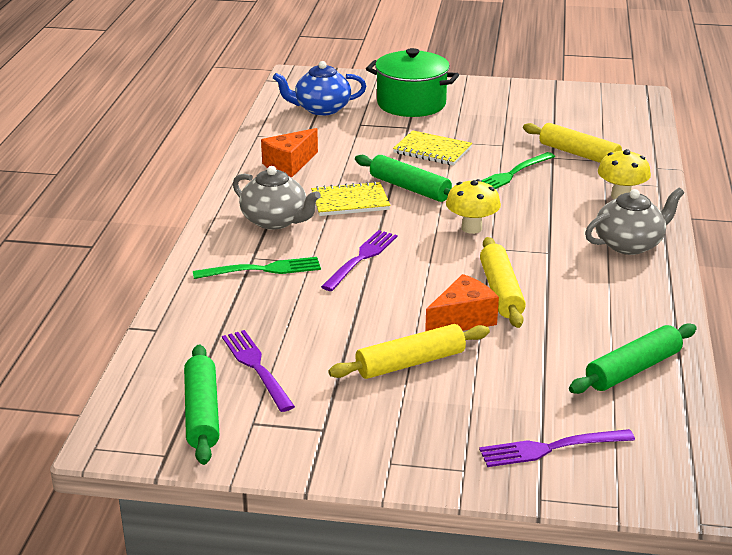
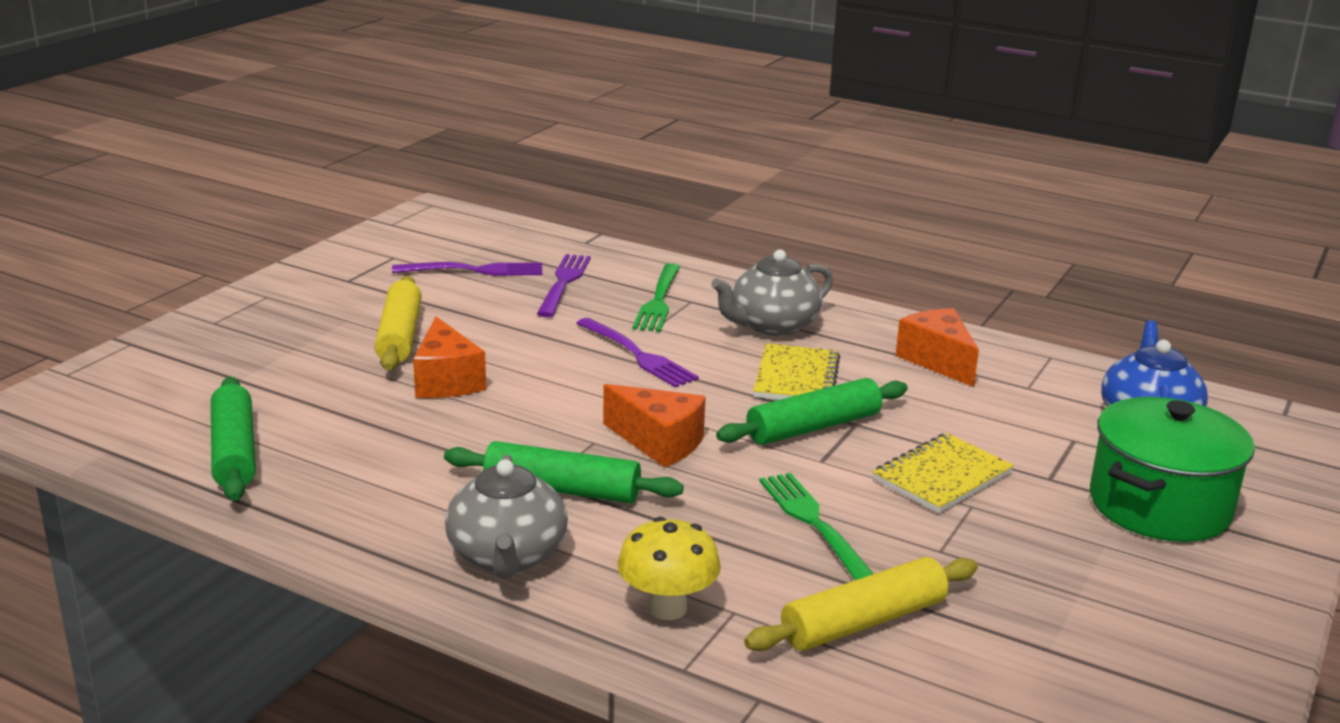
camera: 110 degrees right, 5 degrees down
green rolling pin [184,345,219,465] -> green rolling pin moved to [444,441,684,503]
yellow mushroom [446,179,501,234] -> orange cheese [603,384,706,468]
purple fork [479,429,635,467] -> purple fork moved to [537,254,591,317]
yellow rolling pin [480,237,526,328] -> none

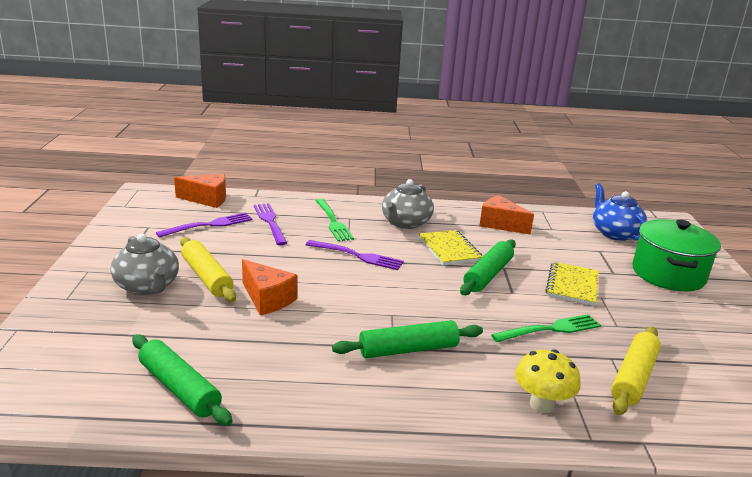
camera: 30 degrees left, 0 degrees up
grey teapot [445,455,568,578] -> grey teapot moved to [111,234,179,295]
orange cheese [603,384,706,468] -> orange cheese moved to [174,174,226,208]
green fork [759,473,874,580] -> green fork turned 120 degrees clockwise [491,314,601,342]

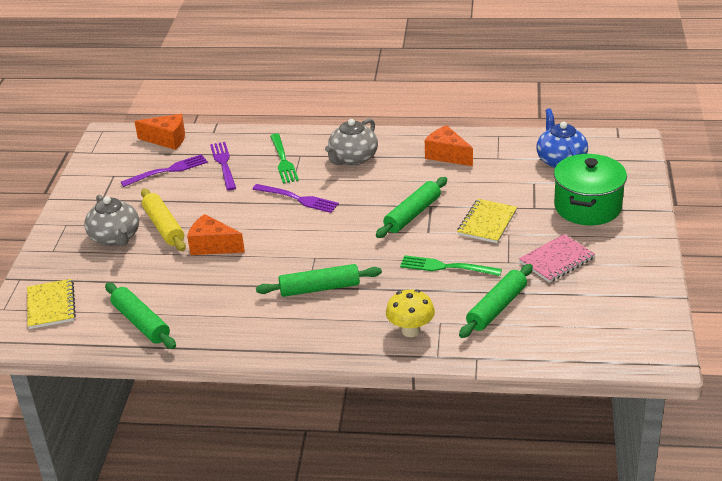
camera: 10 degrees right, 10 degrees up
orange cheese [242,259,297,315] -> orange cheese turned 150 degrees clockwise [187,214,245,255]
yellow notebook [419,230,483,266] -> yellow notebook moved to [27,279,76,329]
green fork [491,314,601,342] -> green fork turned 150 degrees counterclockwise [400,255,502,276]
yellow rolling pin [611,327,661,415] -> green rolling pin [459,264,533,338]
none -> pink notebook [519,234,595,283]

